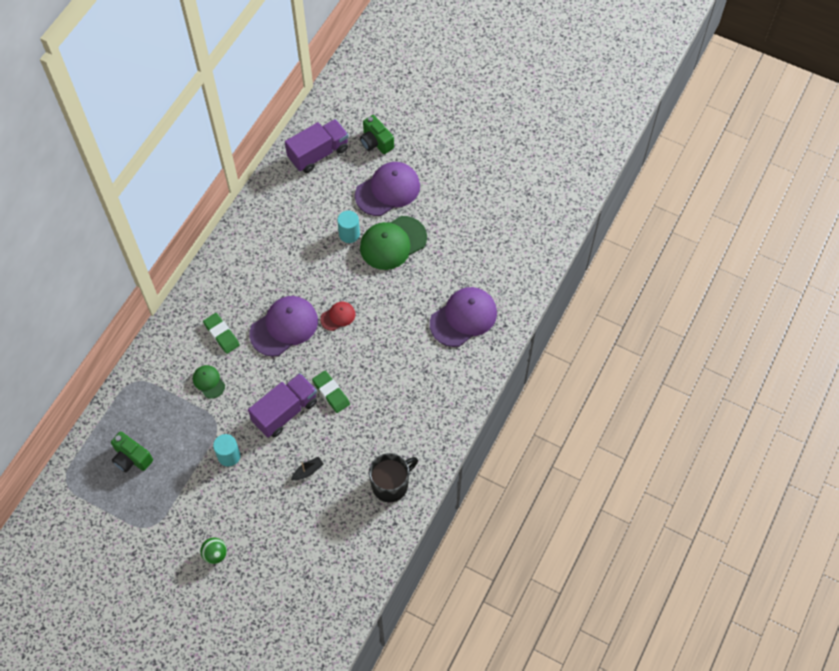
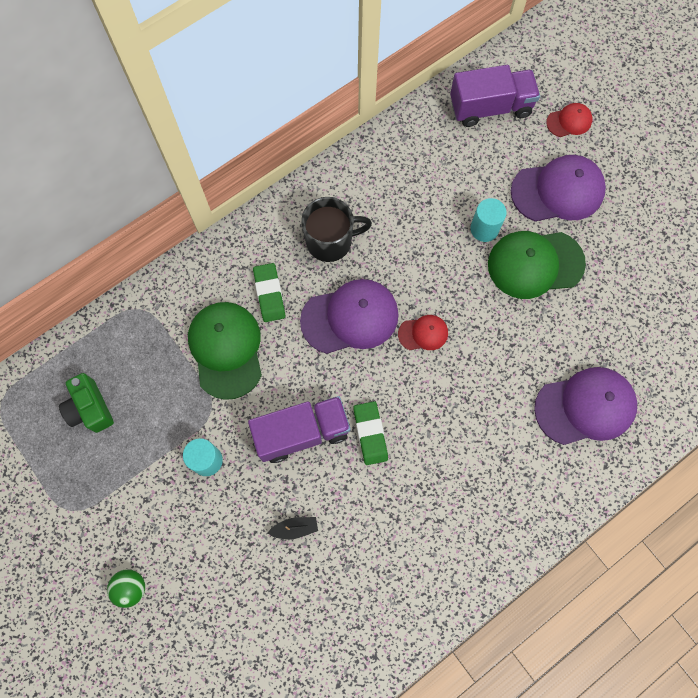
camera: 25 degrees right, 10 degrees up
green cap [193,365,225,399] -> green cap [188,302,262,400], size x1.97
green camera [360,115,394,154] -> red cap [546,103,592,137]
black mug [369,453,418,502] -> black mug moved to [301,197,372,262]

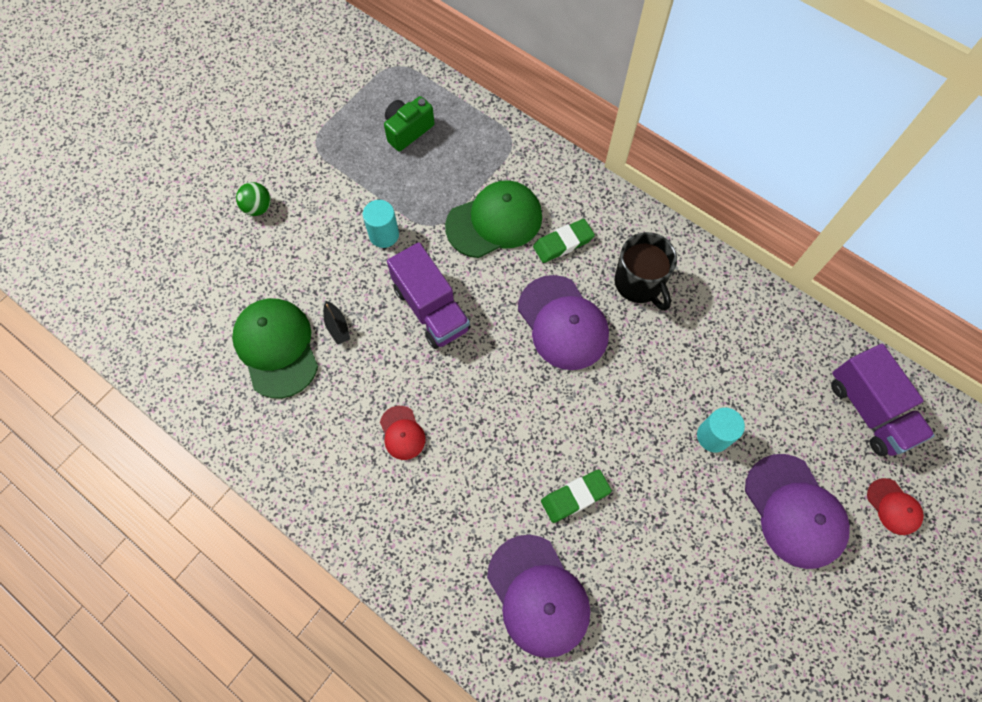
camera: 75 degrees right, 5 degrees down
green eraser [353,401,388,465] -> green eraser moved to [541,469,612,523]
red cap [398,315,448,350] -> red cap moved to [380,406,426,460]
green cap [488,231,586,299] -> green cap moved to [232,299,318,398]

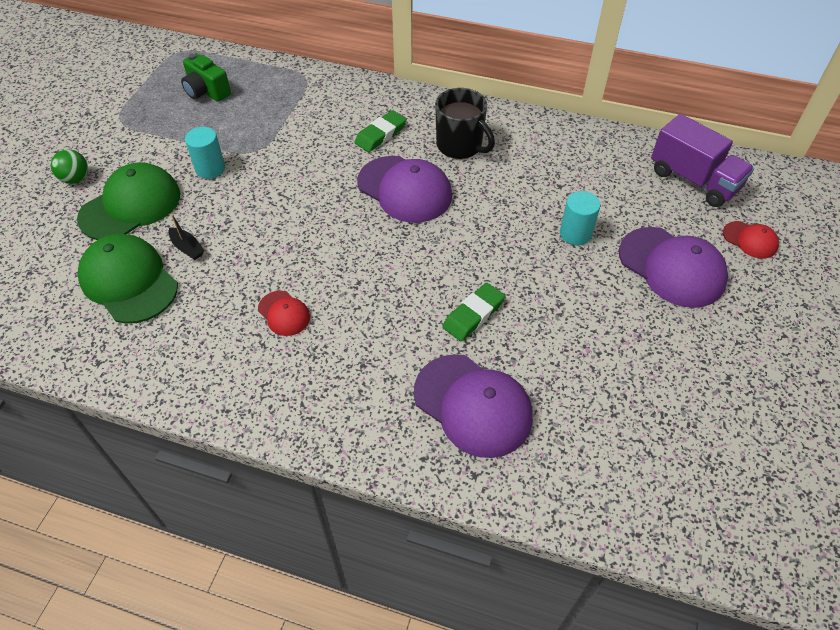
camera: 20 degrees left, 15 degrees down
green camera [384,96,435,151] -> green camera turned 75 degrees counterclockwise [181,53,231,102]
purple truck [387,242,471,349] -> none
green cap [445,180,542,258] -> green cap moved to [77,162,180,240]

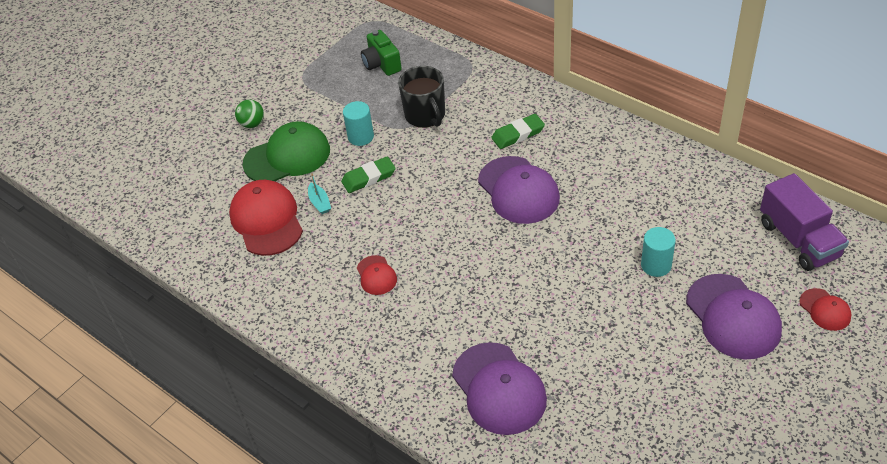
camera: 25 degrees right, 5 degrees down
green cap [78,234,178,324] -> red cap [229,180,303,256]
black boat [168,214,205,260] -> turquoise boat [308,174,331,214]
black mug [435,88,495,159] -> black mug moved to [398,66,445,128]
green eraser [442,283,505,341] -> green eraser moved to [341,156,396,193]

